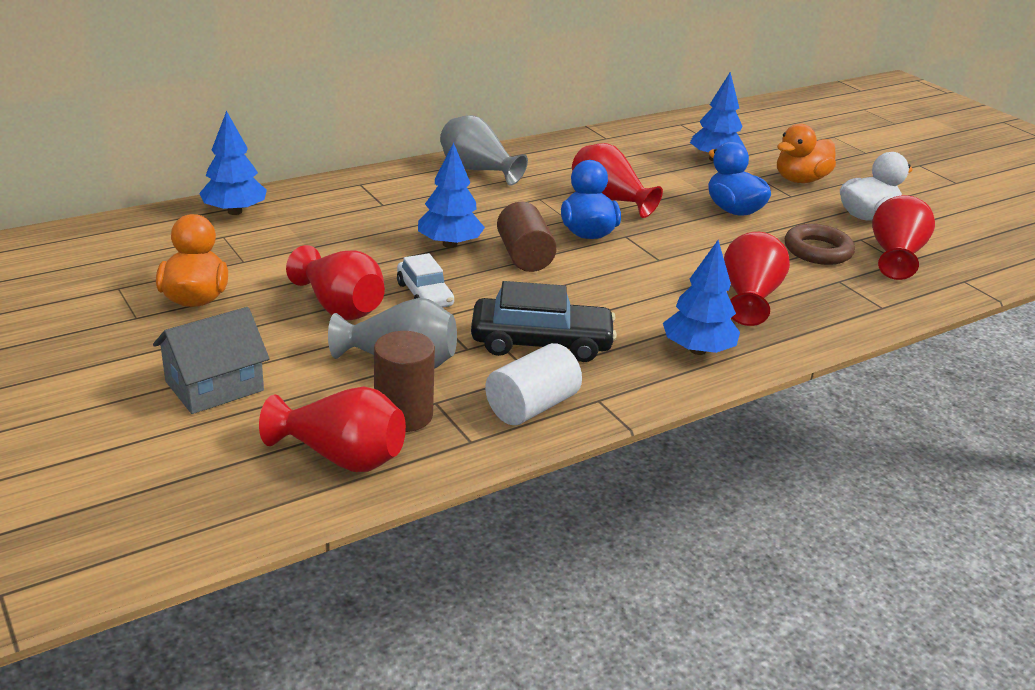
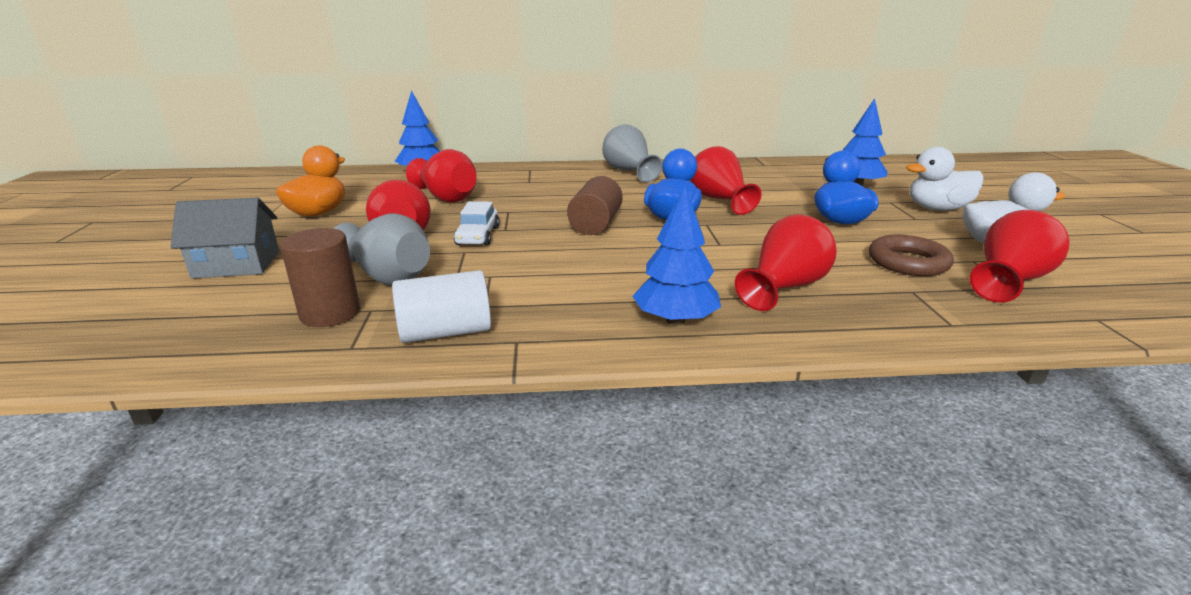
camera: 30 degrees right, 5 degrees down
red vase [259,386,406,472] -> red vase moved to [406,149,477,203]
blue tree [418,142,485,248] -> none
black car [471,281,617,362] -> none
orange duck [777,124,836,183] -> white duck [906,147,984,211]

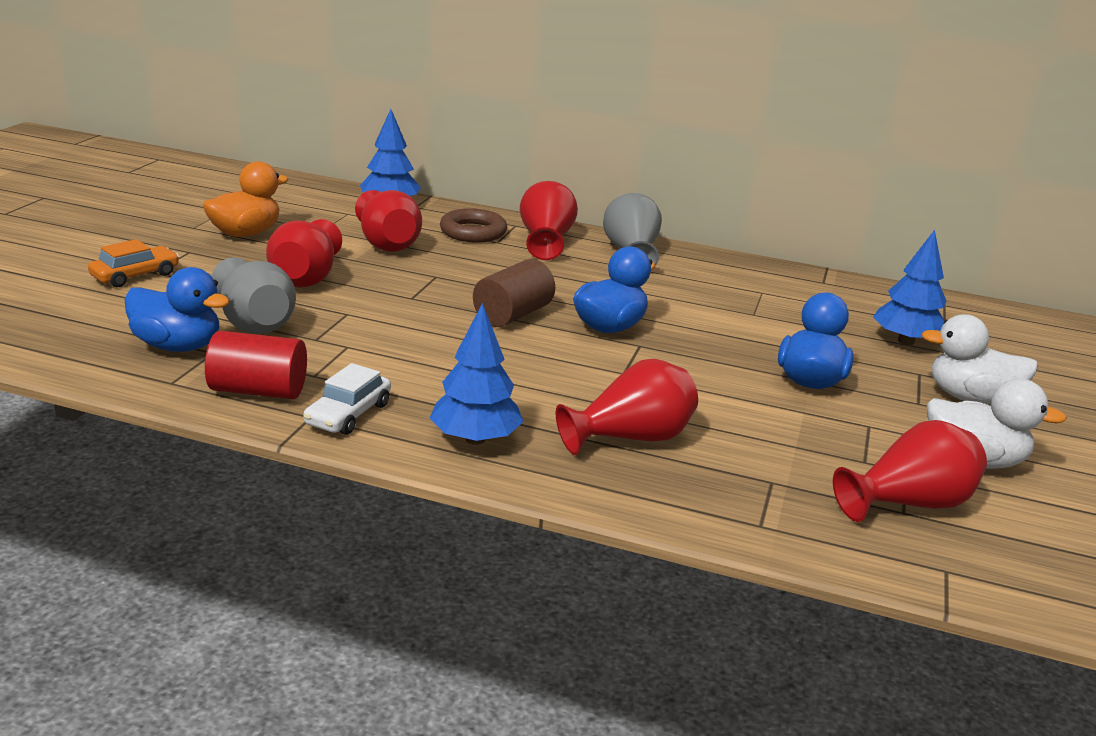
camera: 20 degrees right, 0 degrees up
grey house [171,198,279,279] -> orange car [88,239,179,287]
brown cylinder [280,228,360,327] -> blue duck [125,267,230,352]
white cylinder [392,270,491,343] -> red cylinder [205,331,307,399]
white car [454,201,500,246] -> white car moved to [303,363,391,435]
red vase [690,146,761,215] -> red vase moved to [520,181,578,260]
brown ring [869,235,954,276] -> brown ring moved to [440,208,507,242]

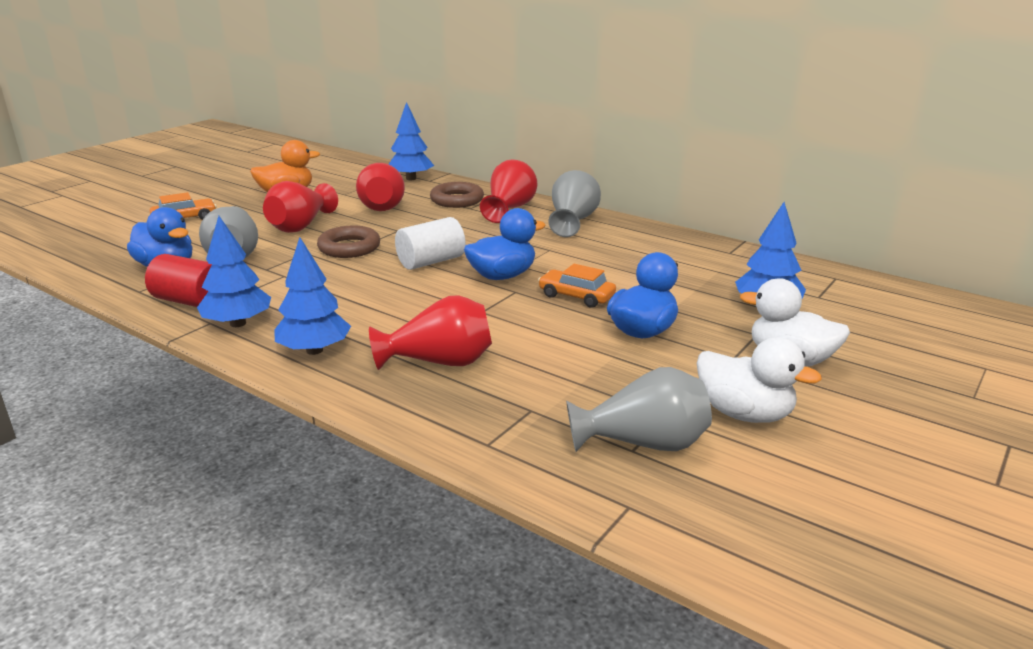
camera: 20 degrees right, 0 degrees up
white car [303,363,391,435] -> blue tree [197,216,271,327]
brown cylinder [473,259,555,327] -> white cylinder [395,217,466,270]
red vase [833,420,987,522] -> grey vase [566,367,712,452]
none -> brown ring [317,225,380,258]
none -> orange car [538,264,616,308]

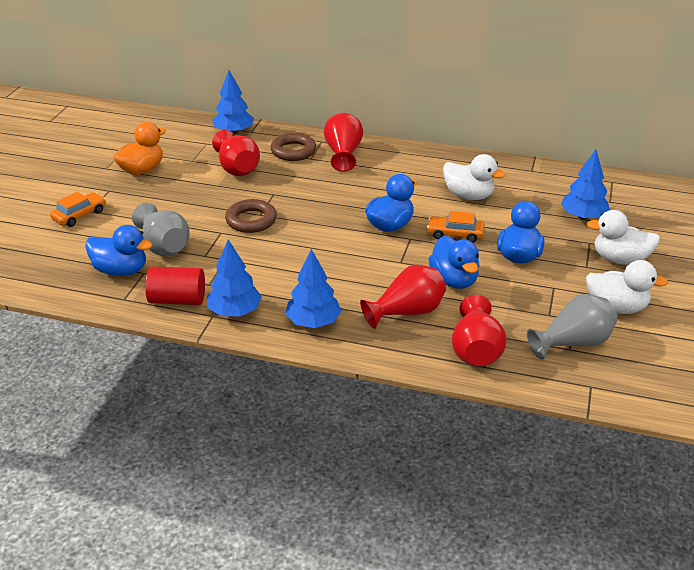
camera: 20 degrees left, 10 degrees up
red vase [263,181,338,233] -> red vase moved to [452,295,507,366]
white cylinder [395,217,466,270] -> none
grey vase [549,170,601,237] -> none
none -> blue duck [429,236,480,289]
none -> white duck [443,154,505,200]

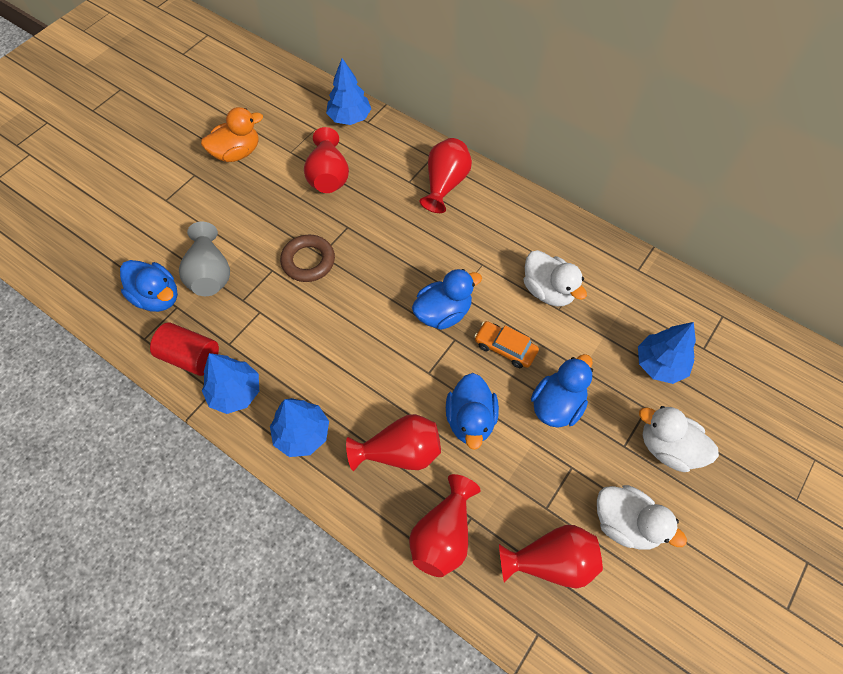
camera: 20 degrees right, 25 degrees up
orange car [50,192,106,227] -> none
brown ring [271,133,316,161] -> none
grey vase [527,294,617,360] -> red vase [499,525,603,589]

